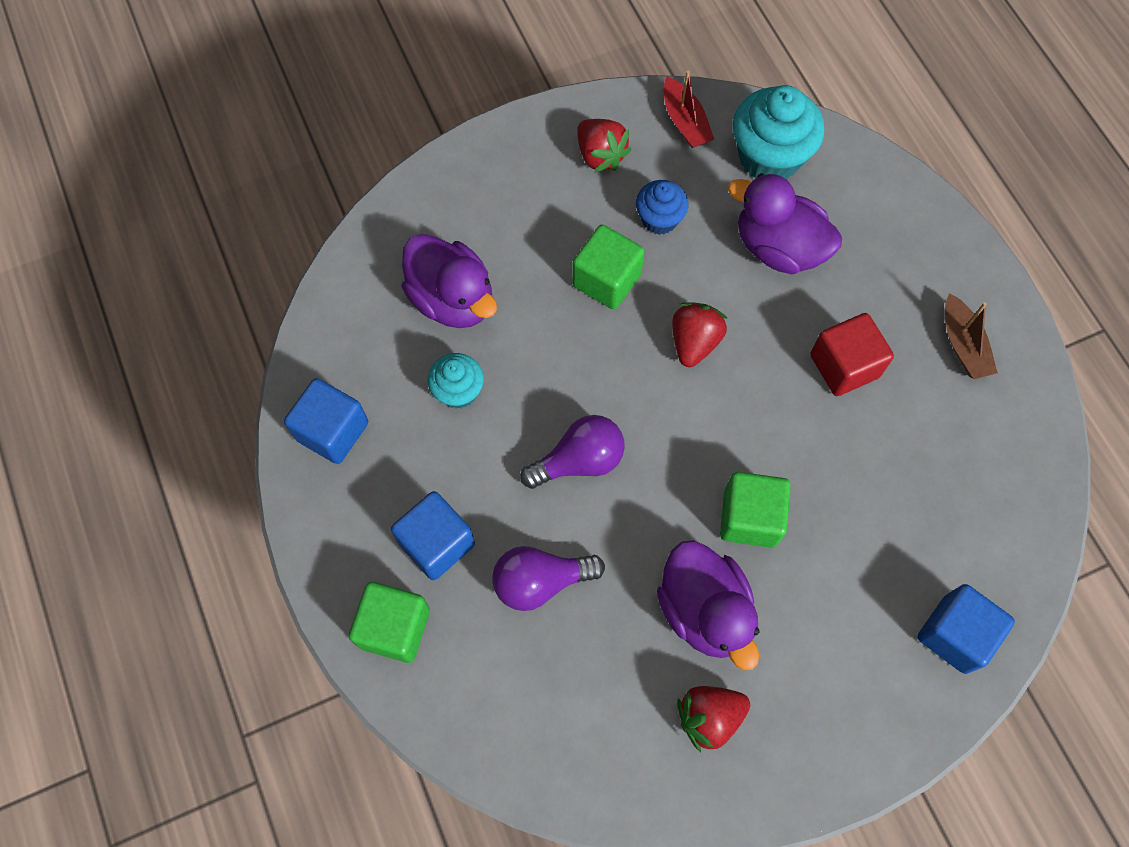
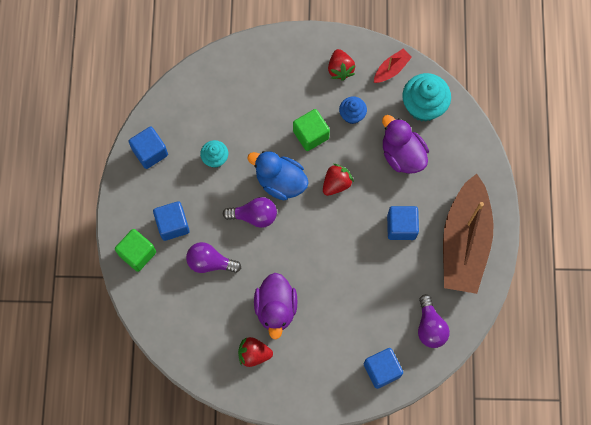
camera: 25 degrees right, 5 degrees up
purple duck [401,234,497,328] -> none
red boat [664,71,714,148] -> red boat turned 135 degrees counterclockwise [374,49,412,83]
green cube [720,472,791,548] -> none
red cube [810,313,894,396] -> blue cube [387,206,419,240]
brown boat [945,293,997,379] -> brown boat [443,174,493,294], size x2.46
none -> blue duck [247,151,309,200]
none -> purple light bulb [418,294,450,348]

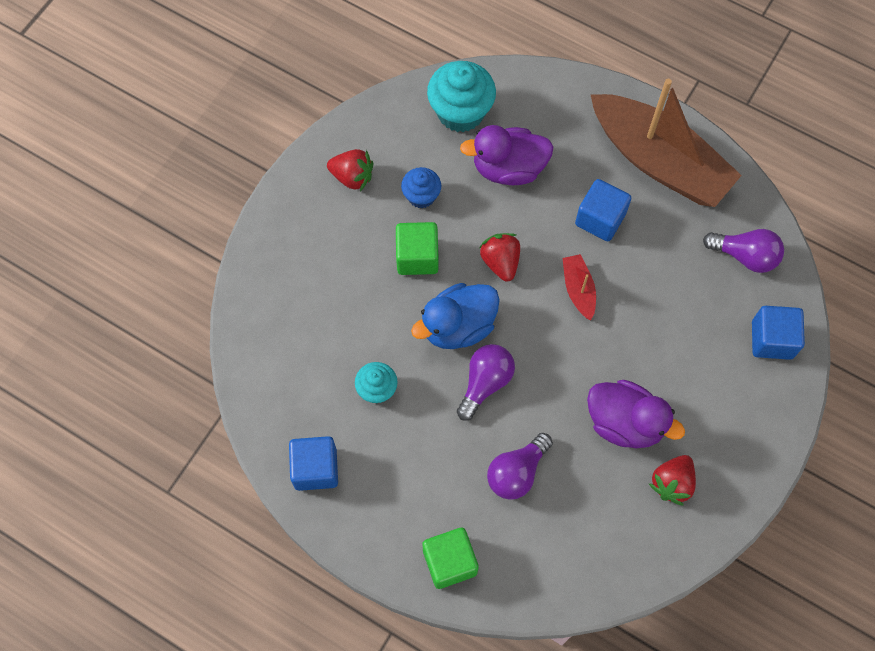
camera: 60 degrees left, 5 degrees down
blue cube [153,201,190,241] -> none
red boat [374,49,412,83] -> red boat moved to [562,254,596,321]

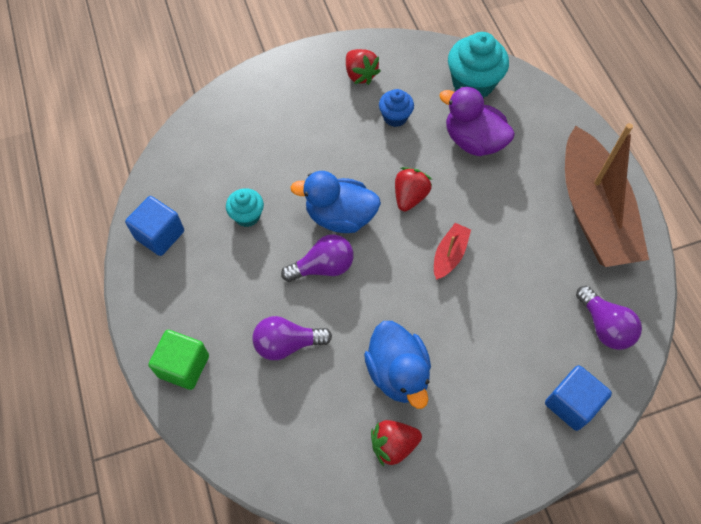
camera: 40 degrees right, 5 degrees down
green cube [396,222,438,275] -> none
blue cube [575,179,631,241] -> none
purple duck [587,380,685,448] -> blue duck [364,321,431,409]

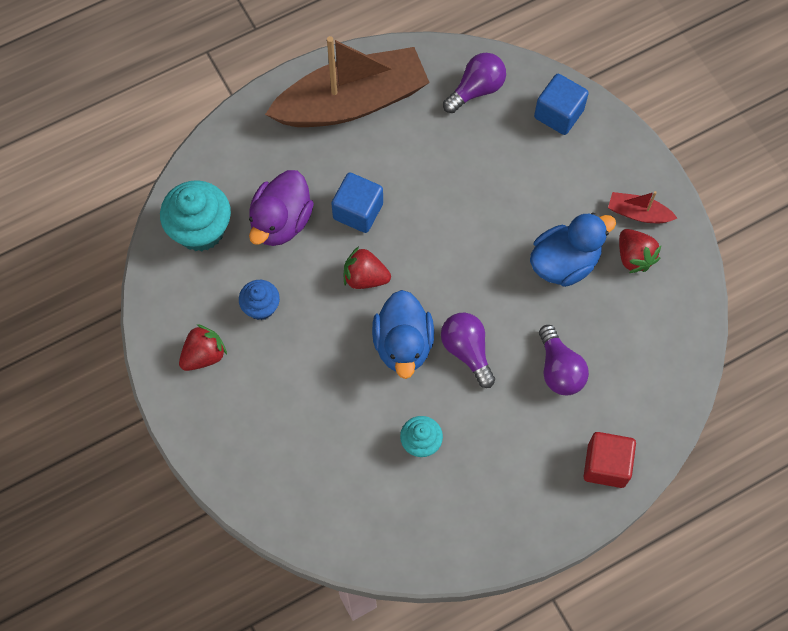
camera: 100 degrees left, 5 degrees up
blue cube [125,196,184,256] -> blue cube moved to [331,173,383,233]
green cube [148,330,209,390] -> red cube [584,432,636,488]
red boat [434,223,471,280] -> red boat moved to [608,191,677,223]

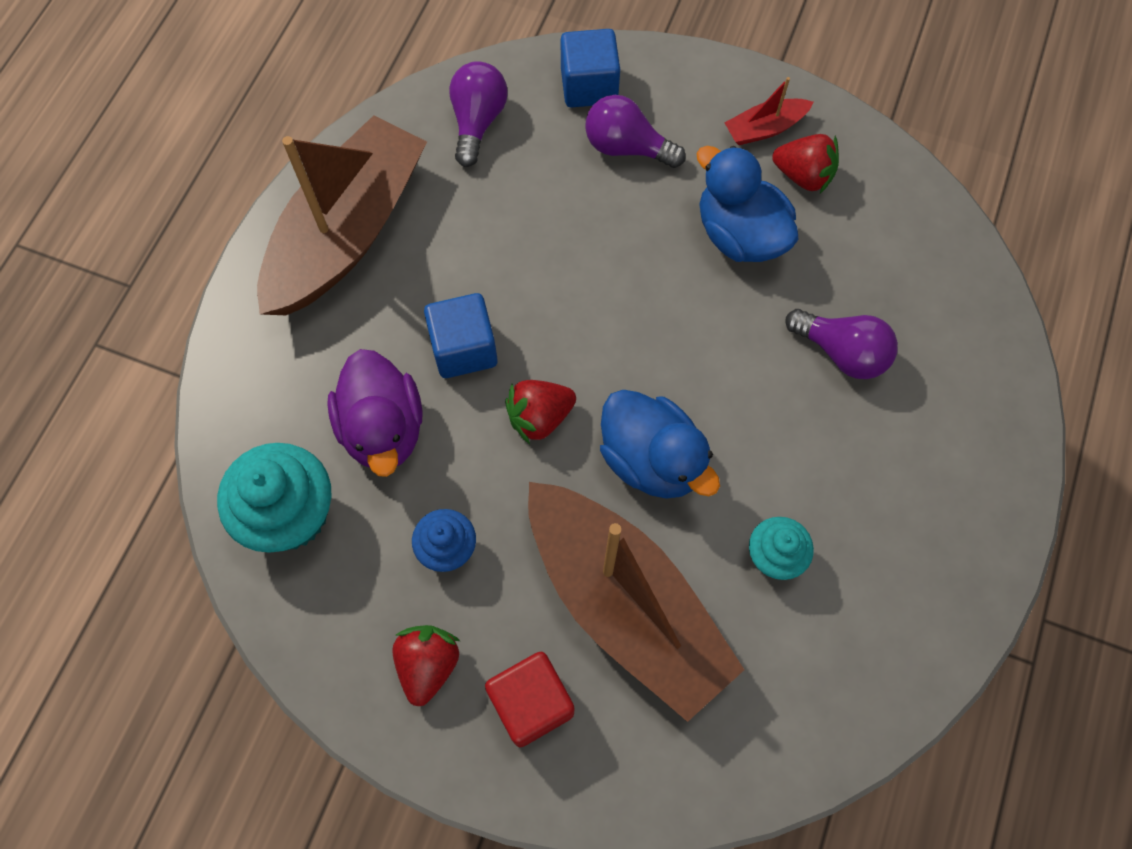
camera: 40 degrees left, 0 degrees up
purple light bulb [441,312,495,388] -> purple light bulb moved to [585,95,686,168]
blue duck [530,213,616,287] -> blue duck turned 60 degrees counterclockwise [696,146,799,262]
red cube [584,432,636,488] -> red cube moved to [485,652,575,747]
none -> brown boat [528,482,745,722]

